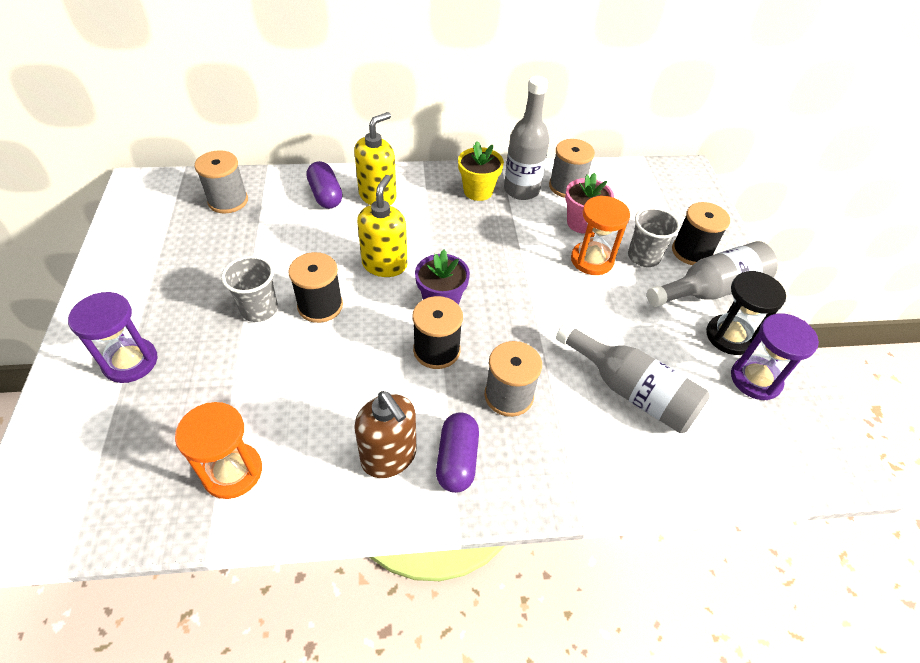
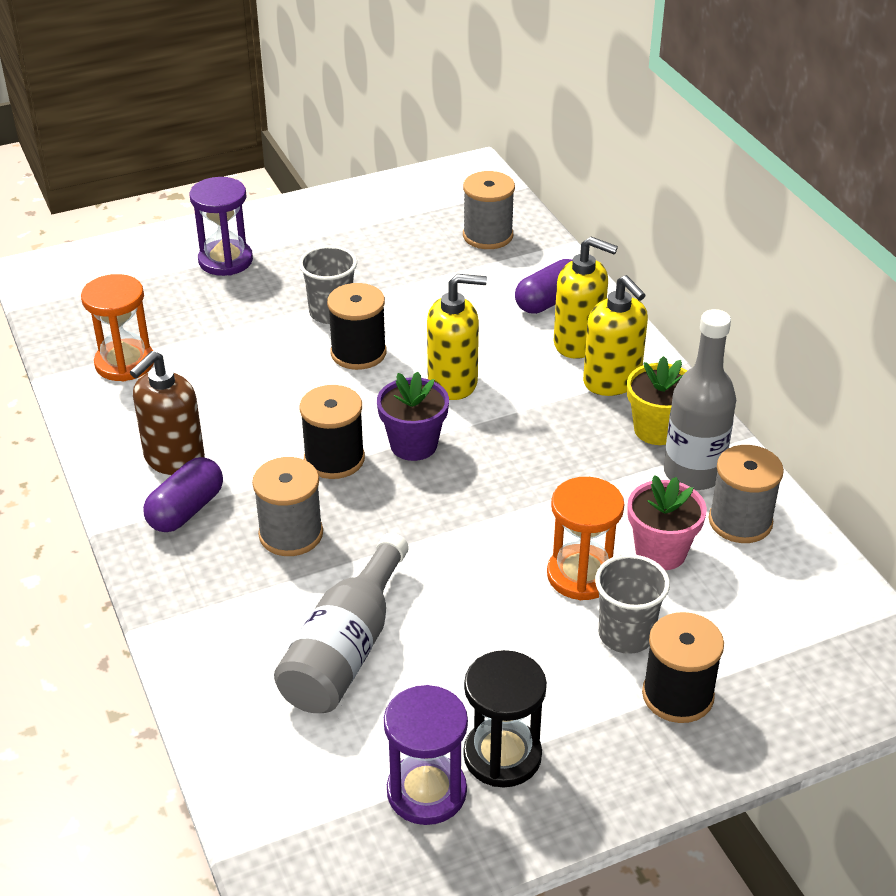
camera: 75 degrees right, 10 degrees down
purple capsule [436,412,479,493] -> purple capsule turned 45 degrees counterclockwise [143,457,223,532]
grey bottle [647,241,778,307] -> none
none -> yellow soap dispenser [583,275,648,396]

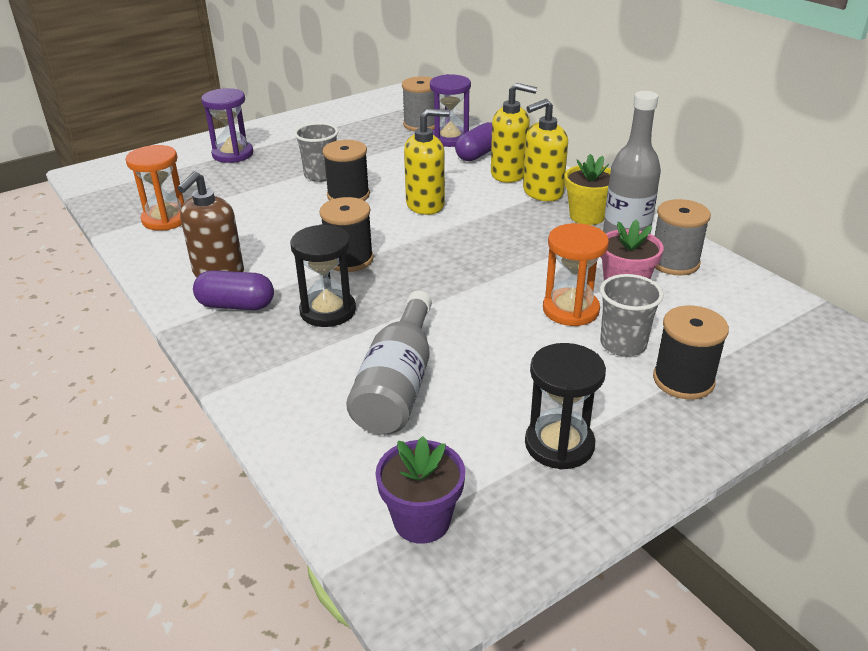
camera: 10 degrees left, 5 degrees down
purple capsule [143,457,223,532] -> purple capsule turned 75 degrees clockwise [193,270,274,310]
grey spool [252,457,323,556] -> black hourglass [290,224,356,327]
purple flower pot [377,372,449,461] -> purple flower pot moved to [375,436,465,544]
purple hourglass [384,685,468,825] -> purple hourglass moved to [430,74,471,147]
yellow soap dispenser [583,275,648,396] -> yellow soap dispenser turned 105 degrees clockwise [523,99,568,201]

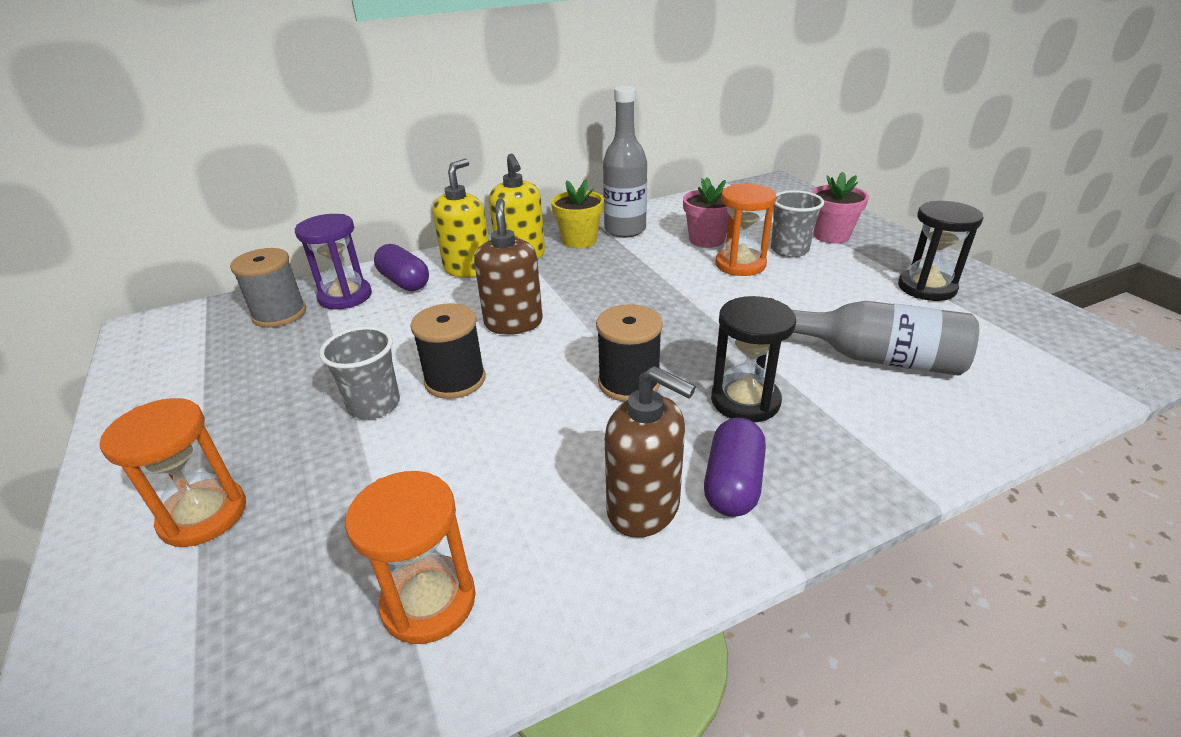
camera: 80 degrees left, 0 degrees up
purple hourglass [201,88,253,163] -> orange hourglass [100,398,246,547]
purple flower pot [375,436,465,544] -> none
yellow soap dispenser [404,109,449,215] -> brown soap dispenser [474,199,543,335]
black spool [653,306,729,400] -> pink flower pot [812,172,869,244]
grey spool [654,199,711,275] -> none

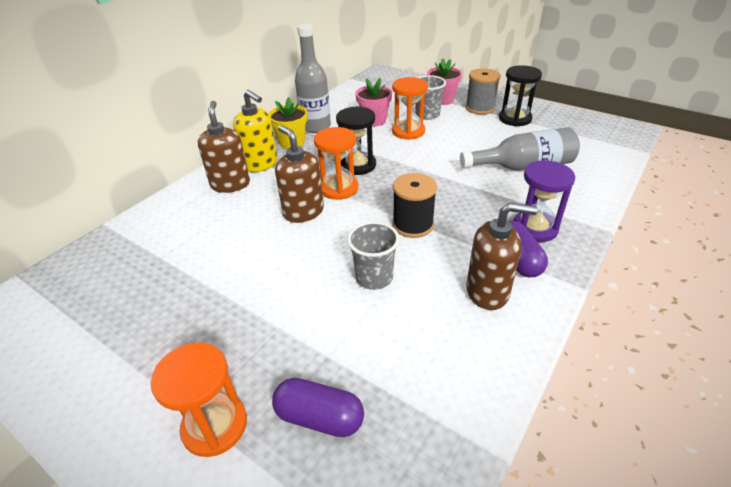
camera: 30 degrees left, 5 degrees up
grey spool [230,248,306,328] -> grey spool moved to [465,68,501,115]
purple hourglass [295,214,372,310] -> purple hourglass moved to [513,160,575,242]
grey cup [319,326,400,419] -> grey cup moved to [347,221,399,290]
orange hourglass [345,471,476,644] -> orange hourglass moved to [314,127,358,200]
purple capsule [374,244,429,291] -> purple capsule moved to [272,378,364,437]
black spool [410,303,486,399] -> none
yellow soap dispenser [432,159,489,278] -> brown soap dispenser [198,101,250,193]
black hourglass [711,296,796,422] -> black hourglass moved to [336,106,376,175]

